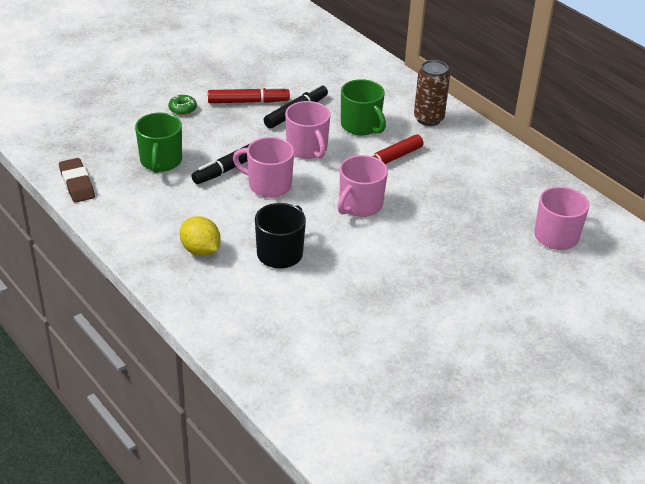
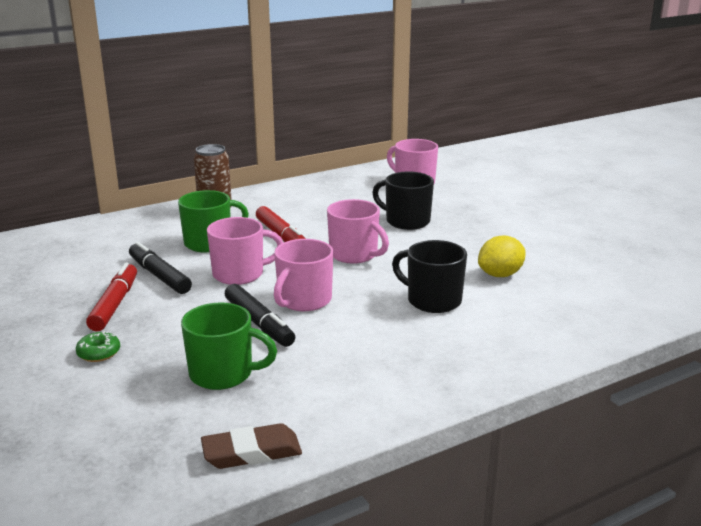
camera: 80 degrees left, 15 degrees down
yellow lemon [180,216,221,256] -> yellow lemon moved to [478,236,525,277]
none -> black mug [372,172,434,230]

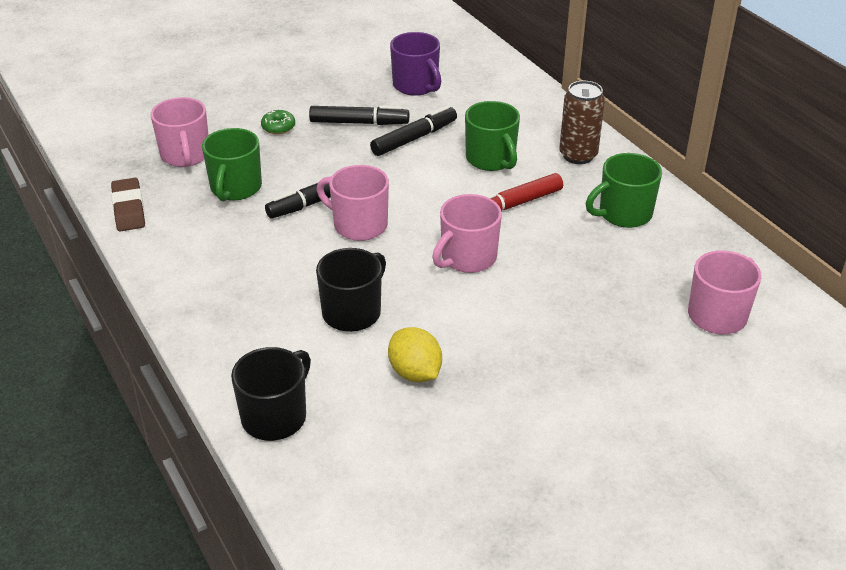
camera: 90 degrees right, 15 degrees up
red marker [86,263,137,331] -> black marker [309,106,409,125]
pink mug [207,217,283,285] -> pink mug moved to [151,97,208,167]
black mug [372,172,434,230] -> black mug moved to [231,347,311,441]
none -> purple mug [390,32,441,96]
none -> green mug [586,153,662,228]

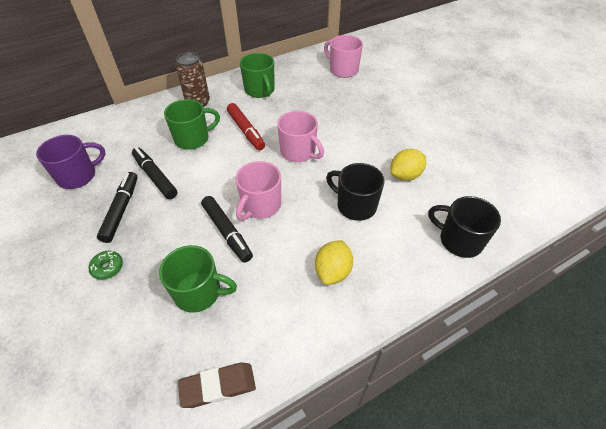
camera: 90 degrees left, 10 degrees up
pink mug [151,97,208,167] -> none
none -> yellow lemon [315,240,353,285]

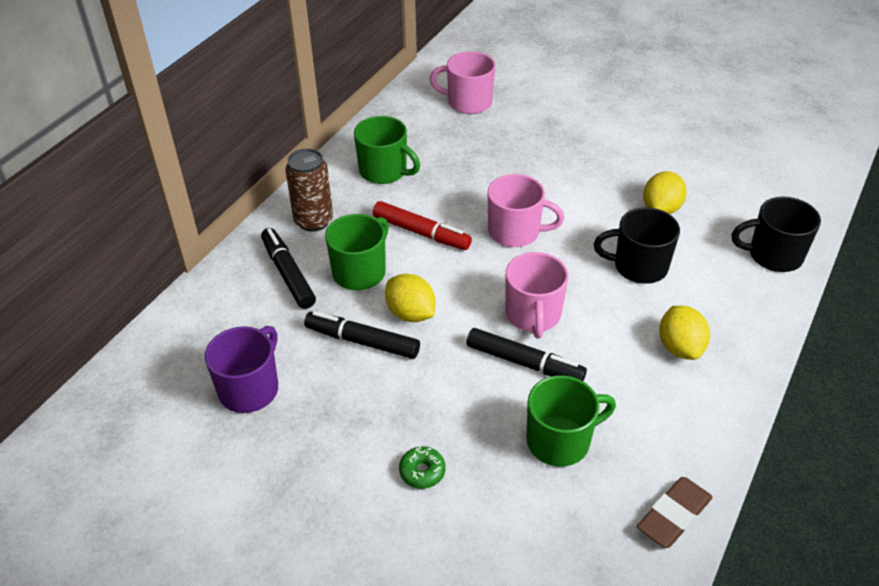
camera: 30 degrees left, 5 degrees down
black marker [97,172,138,243] -> black marker moved to [261,228,316,309]
none -> yellow lemon [385,274,435,322]

